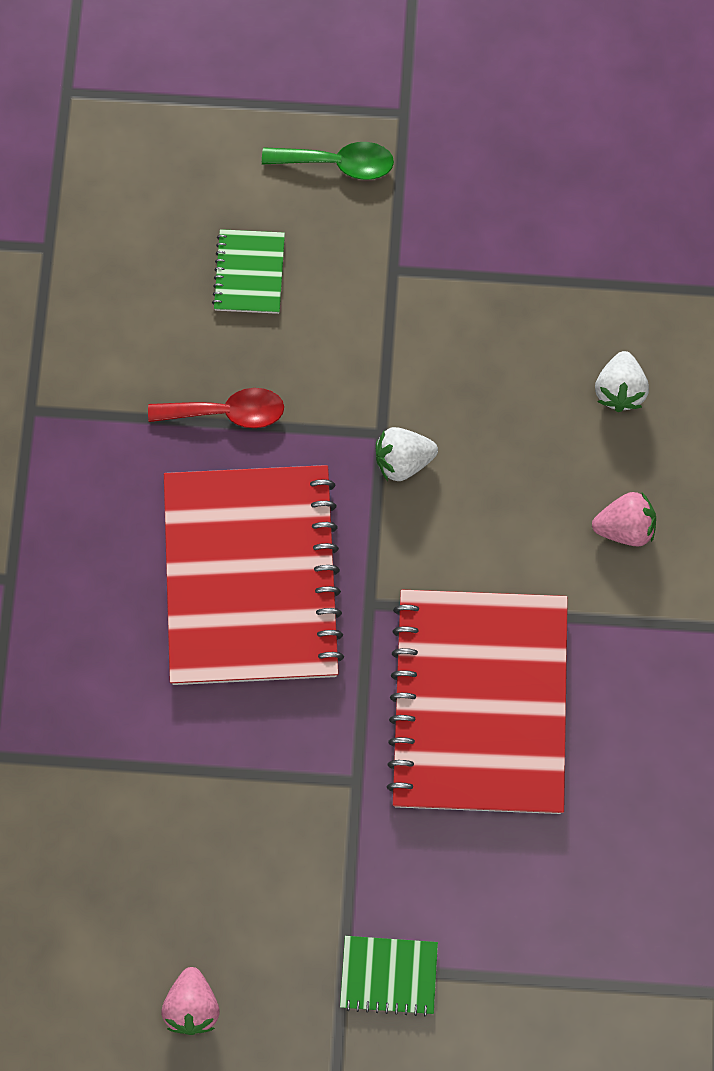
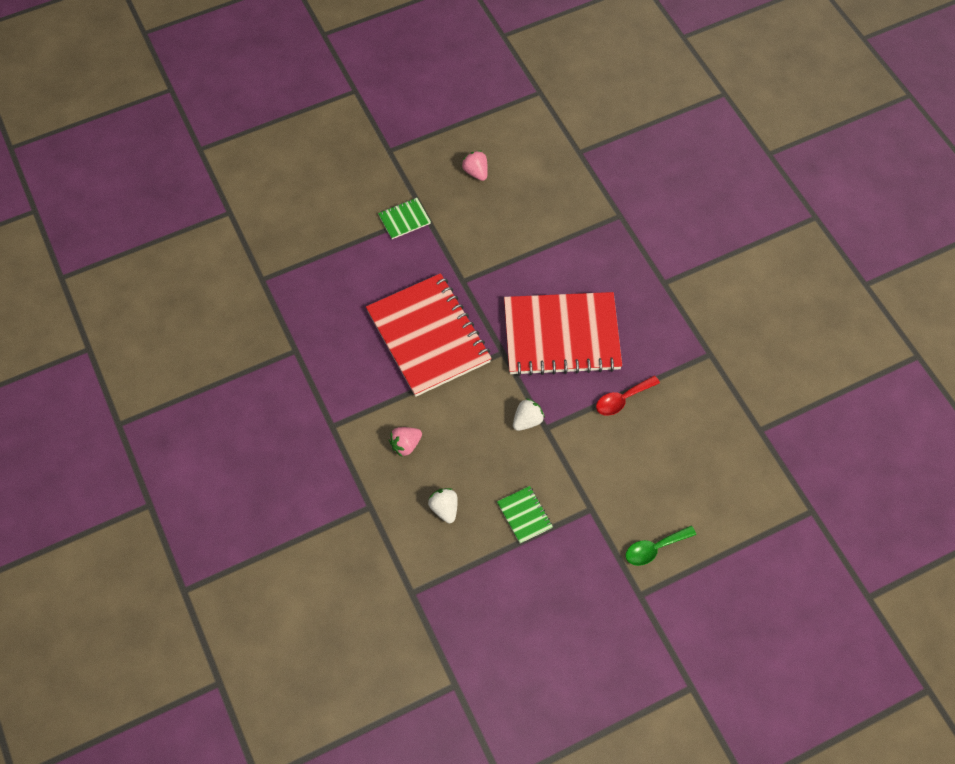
camera: 150 degrees right, 10 degrees down
red notebook [164,465,344,685] -> red notebook turned 60 degrees counterclockwise [504,292,622,376]
green notebook [212,229,285,314] -> green notebook moved to [497,486,553,543]

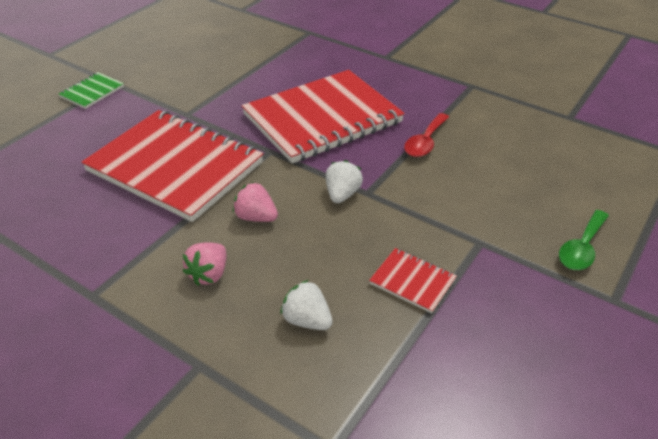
camera: 30 degrees left, 20 degrees down
pink strawberry [462,151,488,181] -> pink strawberry moved to [233,182,278,222]
green notebook [497,486,553,543] -> red notebook [369,248,457,313]

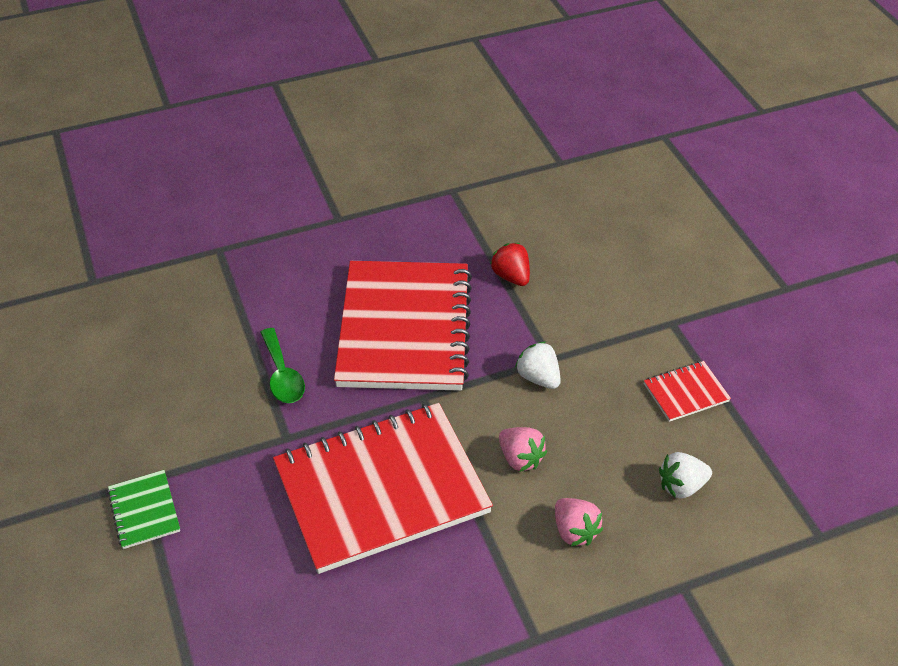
camera: 55 degrees left, 5 degrees up
pink strawberry [233,182,278,222] -> pink strawberry turned 105 degrees counterclockwise [499,427,547,472]
red spoon [404,113,449,157] -> red strawberry [490,243,530,286]
green spoon [559,210,609,270] -> green spoon moved to [260,328,305,403]

